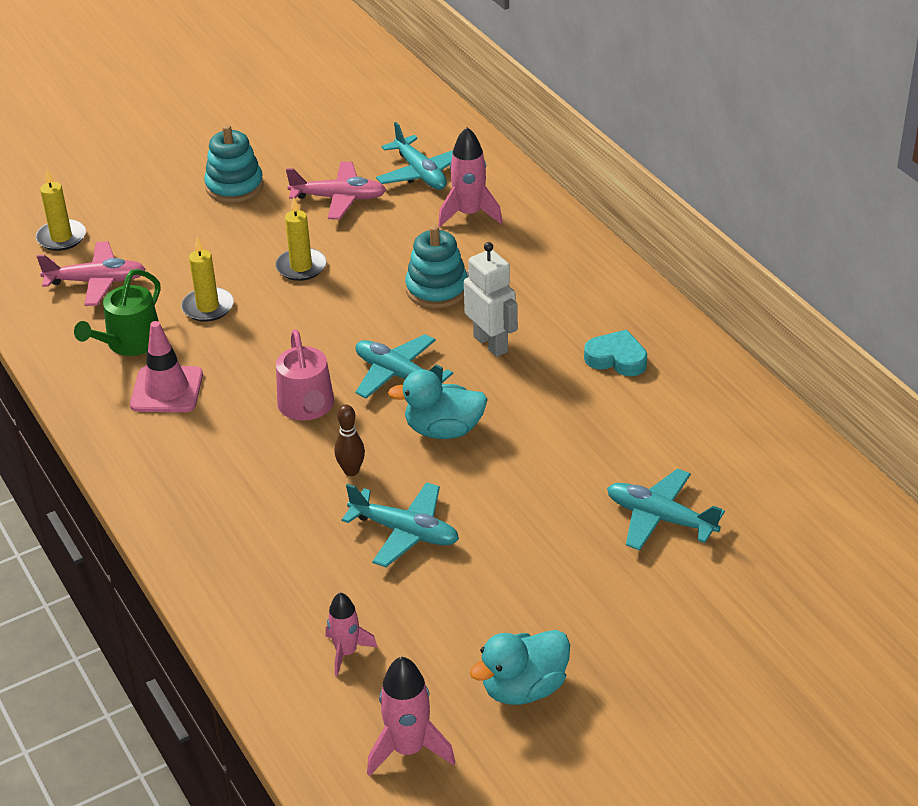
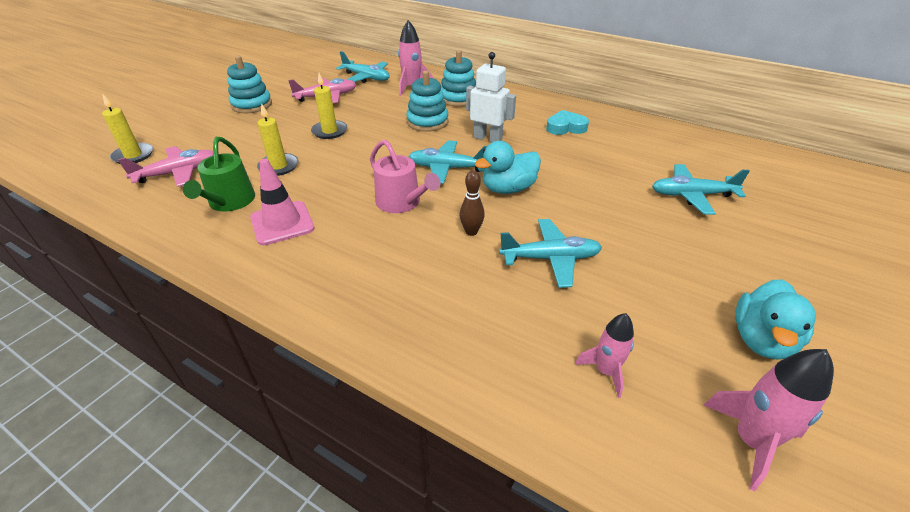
camera: 30 degrees left, 0 degrees up
none -> turquoise stacking toy [441,50,476,107]

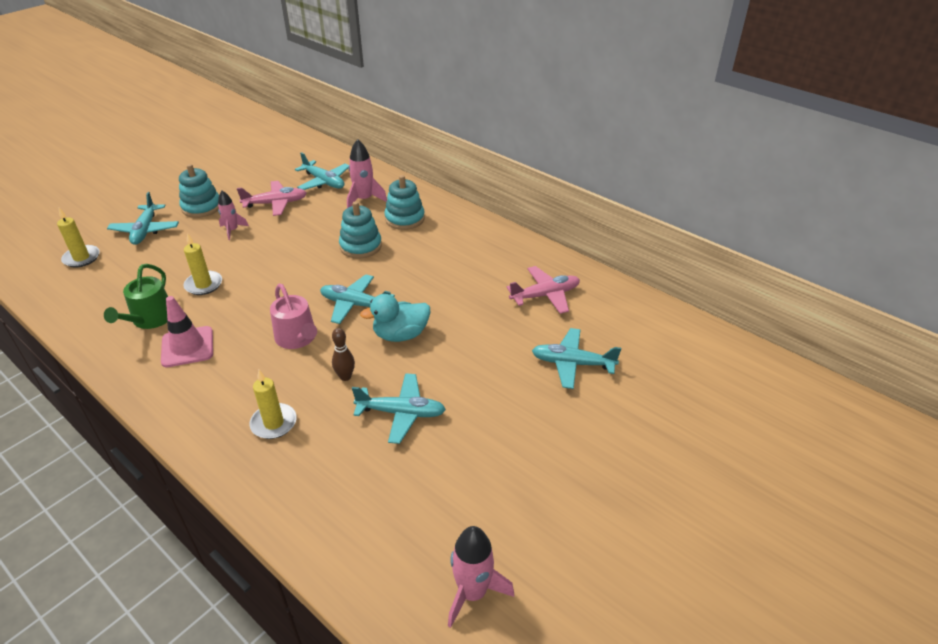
camera: 10 degrees right, 0 degrees up
pink plane [118,146,213,187] -> pink plane moved to [506,266,580,314]
yellow candle [311,73,347,139] -> yellow candle moved to [250,370,297,439]
white robot [466,52,516,142] -> none
turquoise heart [546,110,589,135] -> none
pink rocket [575,313,634,398] -> pink rocket moved to [218,191,249,240]
turquoise duck [735,280,816,360] -> none
none -> turquoise plane [107,192,179,245]

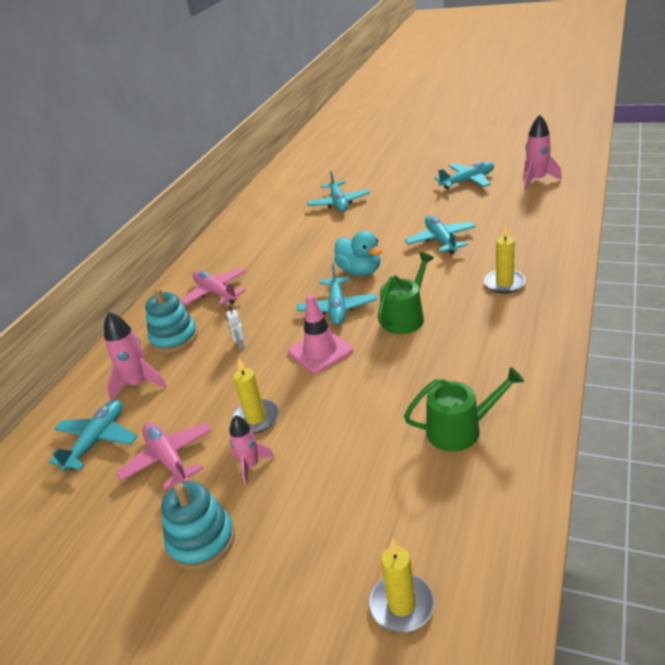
camera: 105 degrees left, 5 degrees down
turquoise plane [107,192,179,245] -> turquoise plane moved to [435,162,494,189]
pink traffic cone [161,296,213,367] -> pink traffic cone moved to [288,295,353,373]
yellow candle [183,233,222,295] -> yellow candle moved to [232,358,279,434]
pink watering can [270,283,317,349] -> green watering can [378,253,434,334]
brown bowling pin [332,328,355,381] -> none
turquoise stacking toy [339,201,382,259] -> white robot [226,307,245,350]
pink plane [506,266,580,314] -> pink plane moved to [180,268,246,305]

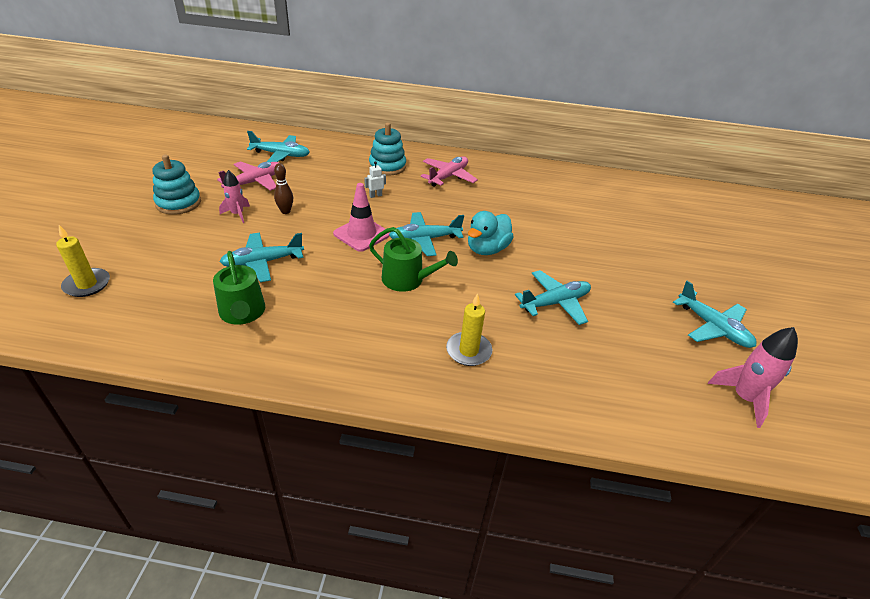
camera: 70 degrees right, 5 degrees up
pink rocket [104,312,167,401] -> none
yellow candle [232,358,279,434] -> brown bowling pin [274,163,293,214]
turquoise plane [307,170,370,212] -> turquoise plane moved to [220,233,304,282]

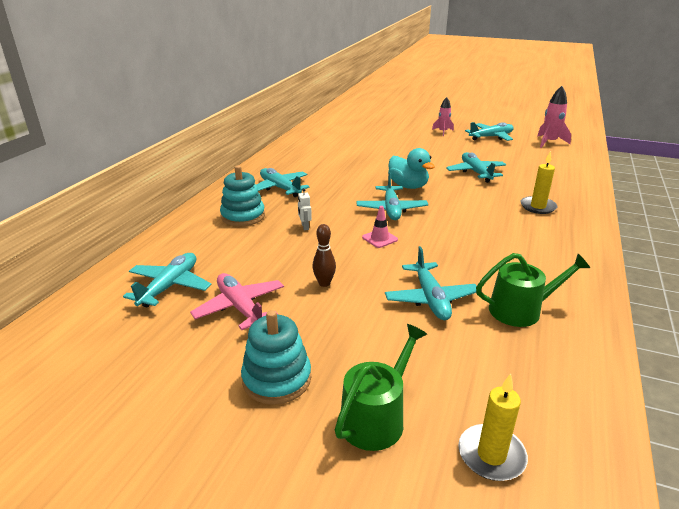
camera: 75 degrees left, 10 degrees down
pink rocket [219,170,250,223] -> pink rocket moved to [432,97,454,136]
pink traffic cone [333,183,390,252] -> pink traffic cone [362,206,398,248], size x0.60
green watering can [369,227,458,292] -> green watering can moved to [335,324,427,451]
pink plane [421,156,478,187] -> turquoise plane [257,168,310,197]

